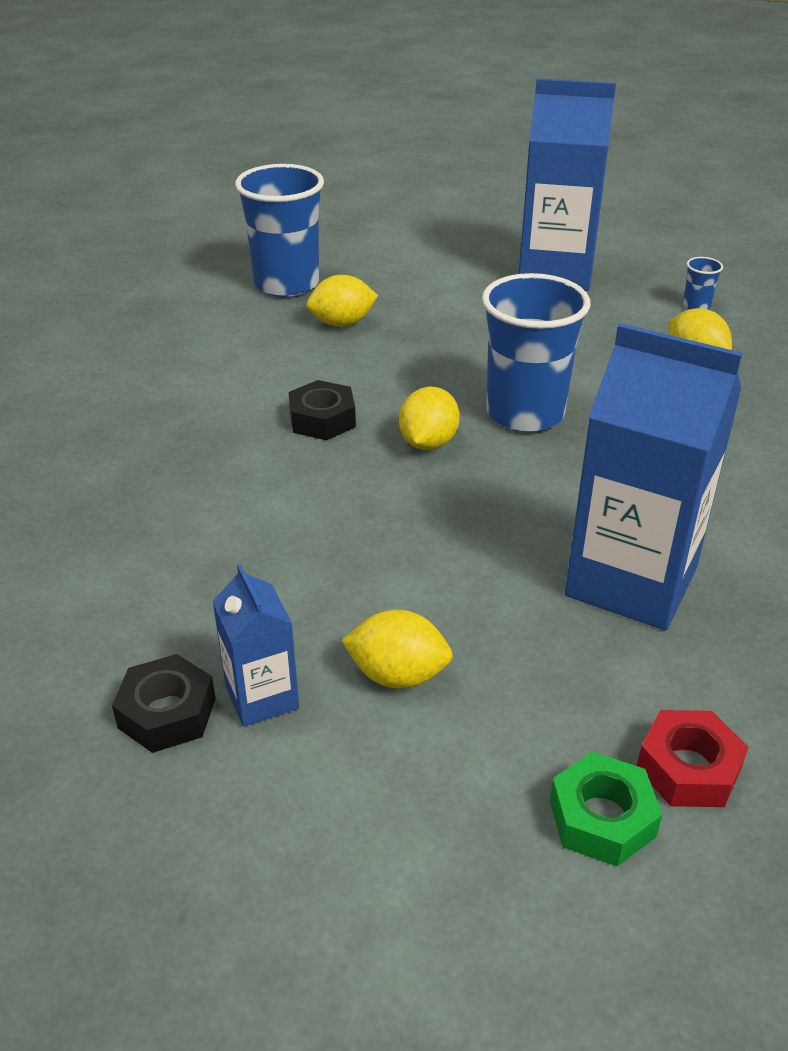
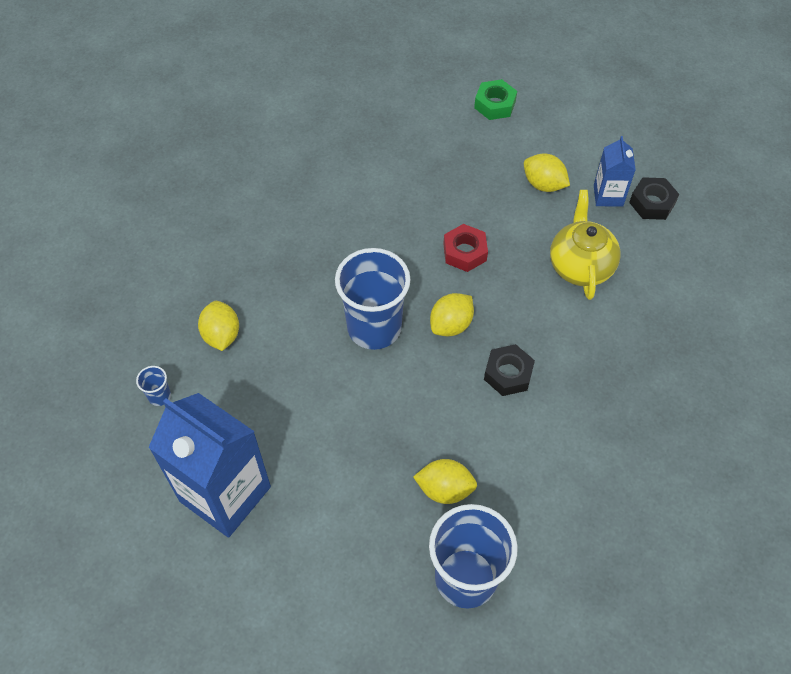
camera: 155 degrees left, 20 degrees up
blue carton [565,323,742,630] -> none
red nut [637,710,748,807] -> red nut moved to [443,224,488,272]
none -> yellow teapot [550,190,620,300]

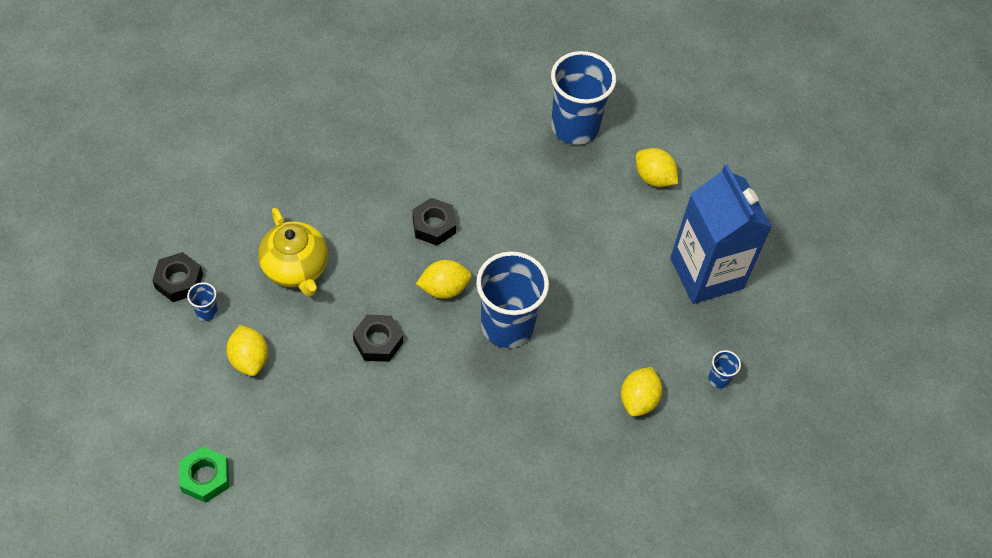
camera: 150 degrees left, 0 degrees up
yellow lemon [413,459,477,504] -> yellow lemon moved to [636,148,678,187]
red nut [443,224,488,272] -> black nut [353,315,403,362]
yellow teapot [550,190,620,300] -> yellow teapot turned 60 degrees counterclockwise [258,208,328,297]
blue carton [594,136,636,207] -> blue cup [187,282,218,321]

